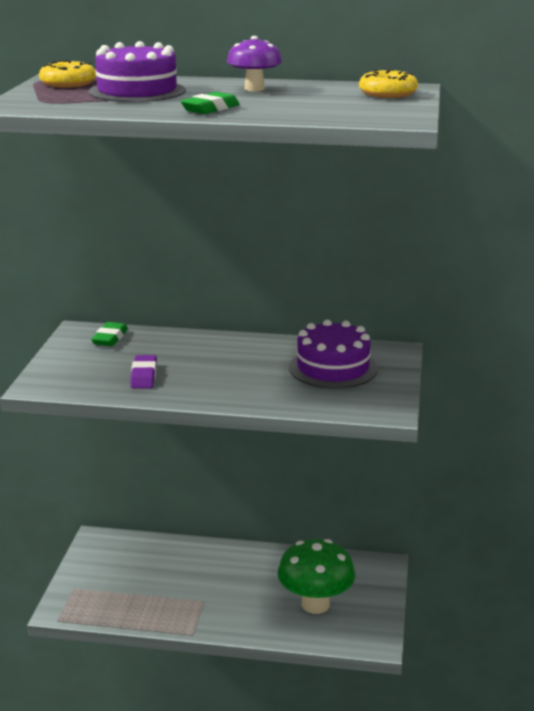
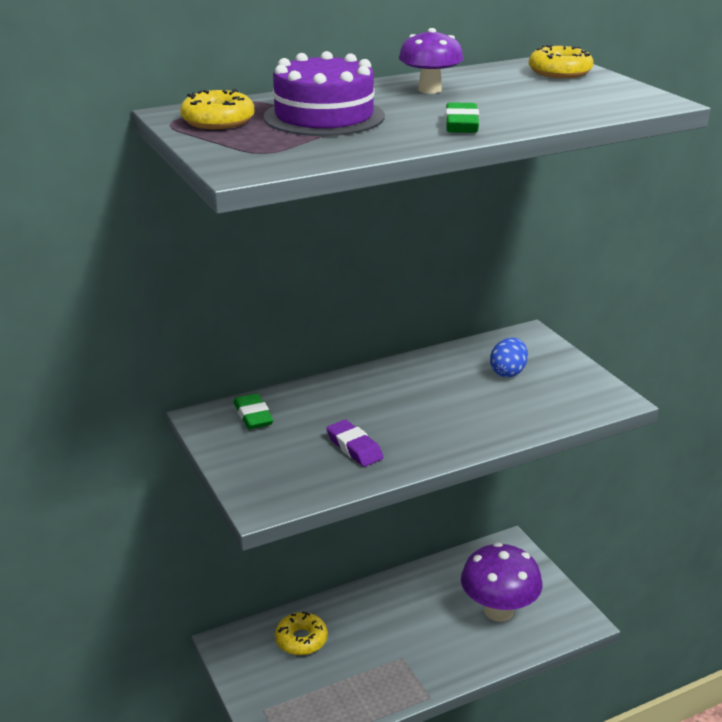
camera: 35 degrees left, 5 degrees up
green mushroom [277,539,355,614] -> purple mushroom [461,542,542,622]
purple cake [289,319,378,389] -> blue egg [490,338,528,377]
none -> yellow donut [275,612,328,655]

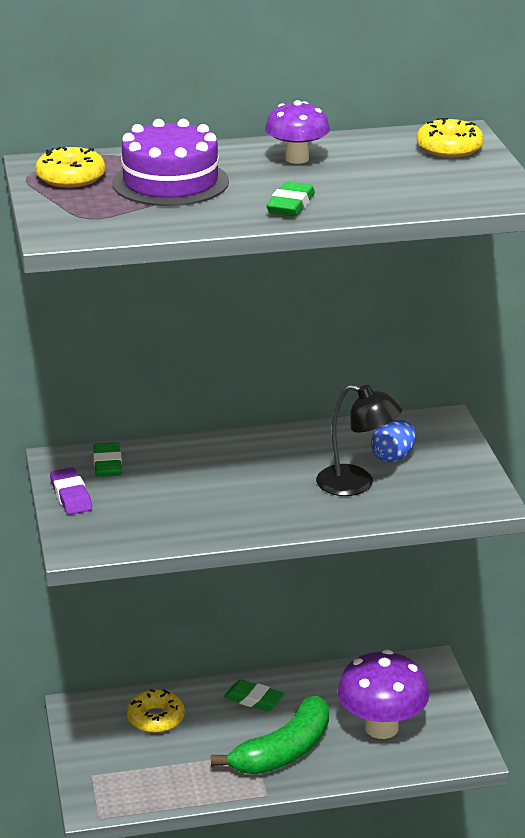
camera: 15 degrees right, 0 degrees up
purple eraser [326,420,383,467] -> purple eraser moved to [50,467,92,515]
none -> green banana [211,695,329,774]
none -> green eraser [224,680,284,711]
none -> black lamp [316,384,402,496]

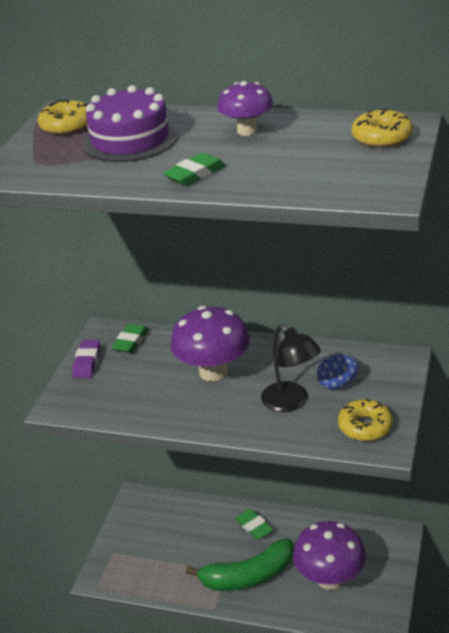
camera: 30 degrees right, 5 degrees up
yellow donut [127,689,185,733] -> yellow donut moved to [338,399,393,441]
none -> purple mushroom [170,306,250,382]

